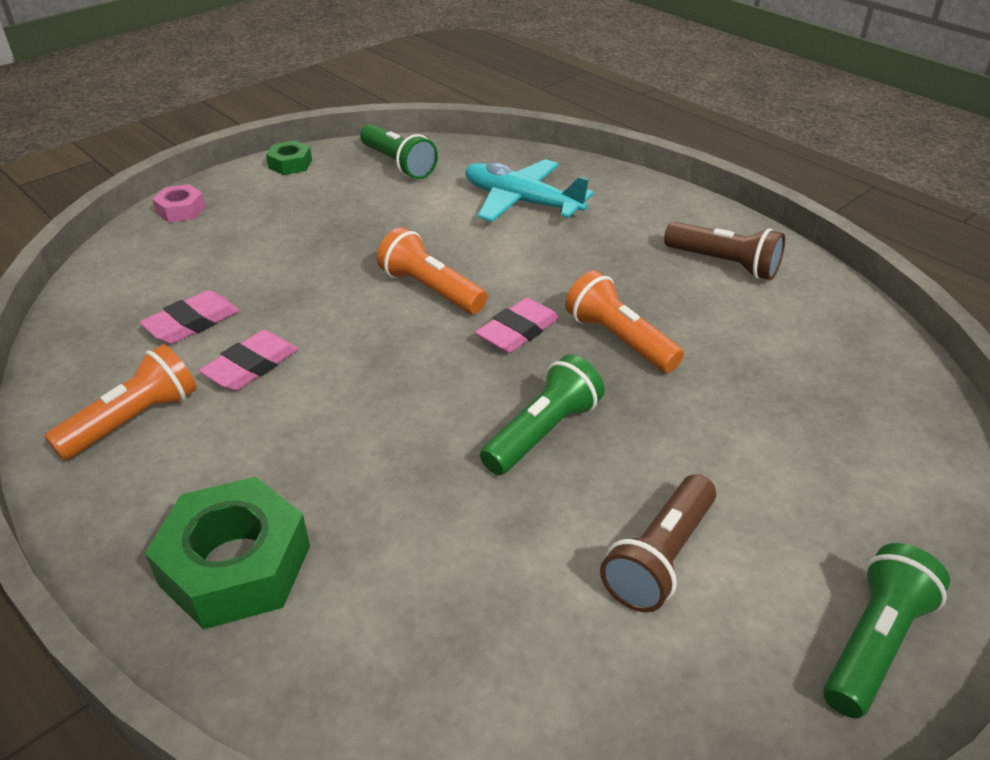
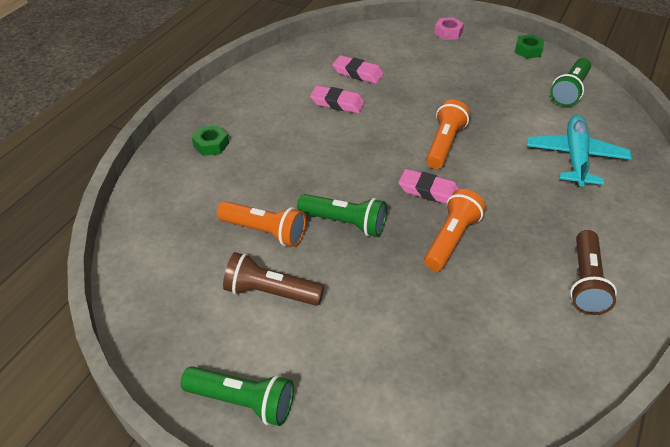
camera: 70 degrees right, 5 degrees up
orange flashlight [45,344,196,461] -> orange flashlight moved to [217,201,306,247]
green nut [145,477,310,630] -> green nut [192,125,229,156], size x0.51

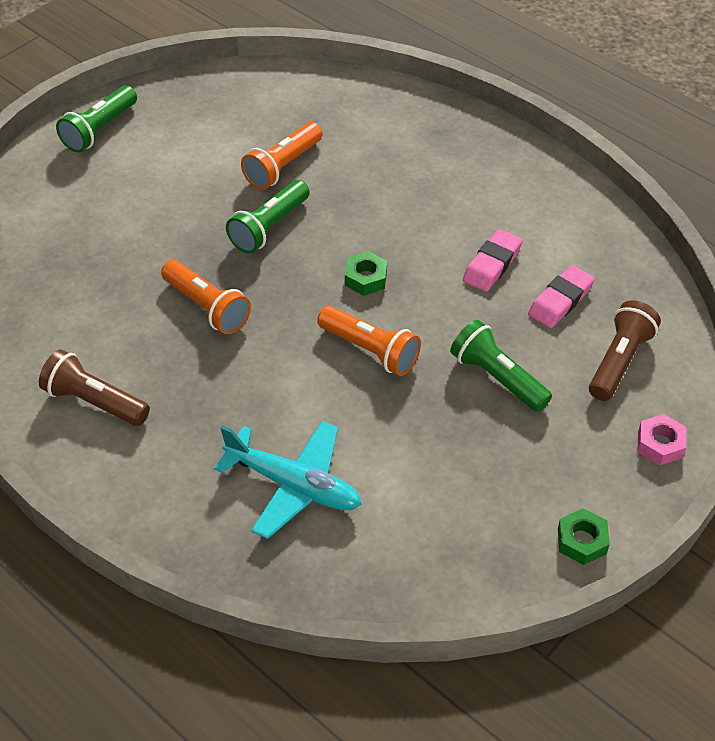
camera: 105 degrees right, 5 degrees up
green nut [192,125,229,156] -> green nut moved to [345,251,387,296]
brown flashlight [223,252,324,306] -> brown flashlight moved to [589,300,661,401]
pink eraser [398,169,460,204] -> none
green flashlight [550,58,591,106] -> green flashlight moved to [450,320,552,412]

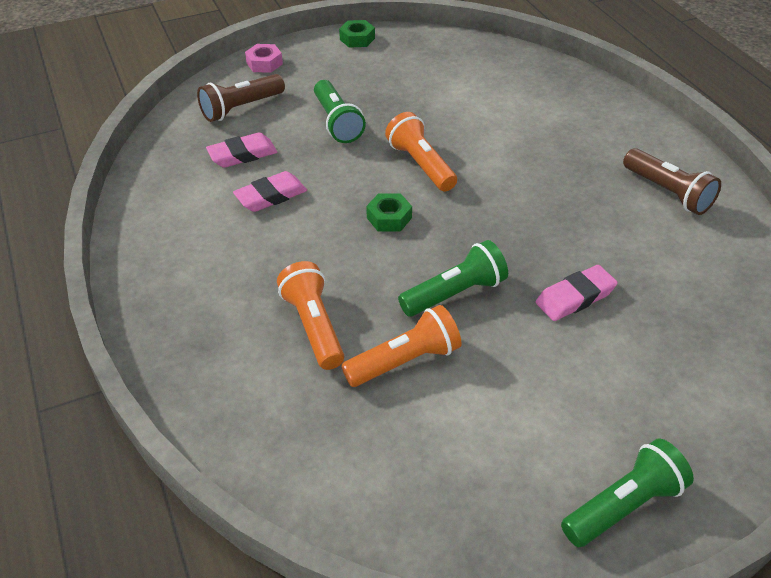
camera: 155 degrees left, 5 degrees down
orange flashlight [161,260,251,334] -> orange flashlight moved to [277,261,344,370]
turquoise plane [214,421,361,539] -> none
none -> pink eraser [536,265,618,321]

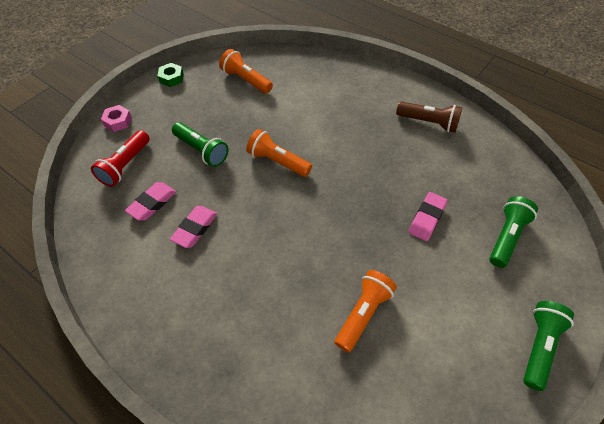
camera: 30 degrees left, 10 degrees up
brown flashlight [197,74,285,122] -> red flashlight [91,130,150,187]
orange flashlight [277,261,344,370] -> orange flashlight moved to [219,49,273,94]
green nut [366,193,412,231] -> none
green flashlight [398,240,508,317] -> green flashlight moved to [489,196,538,268]

